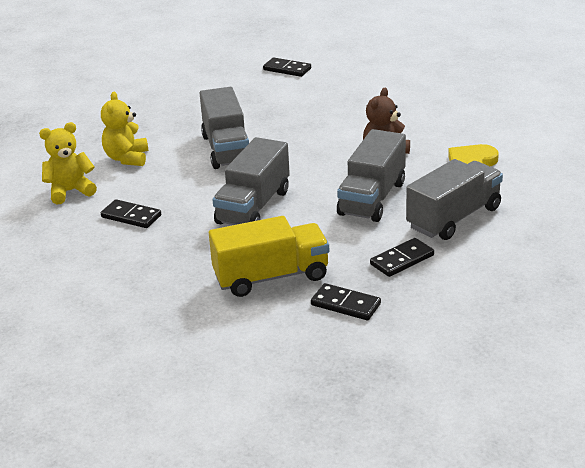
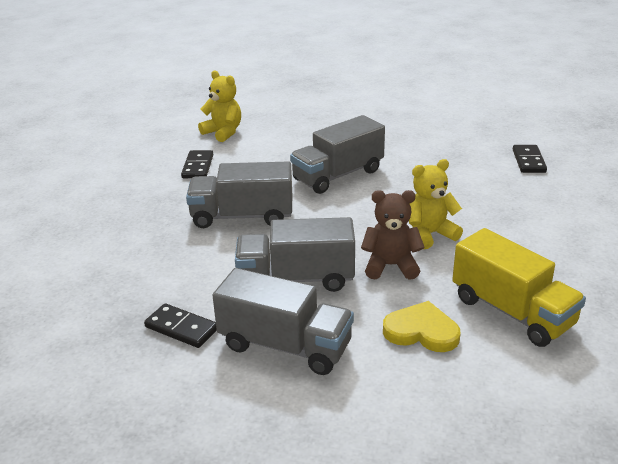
camera: 65 degrees right, 0 degrees up
yellow teddy bear [101,92,148,166] -> yellow teddy bear moved to [409,159,463,249]
yellow truck [209,216,329,297] -> yellow truck moved to [452,228,586,347]
black domino [311,283,381,320] -> none

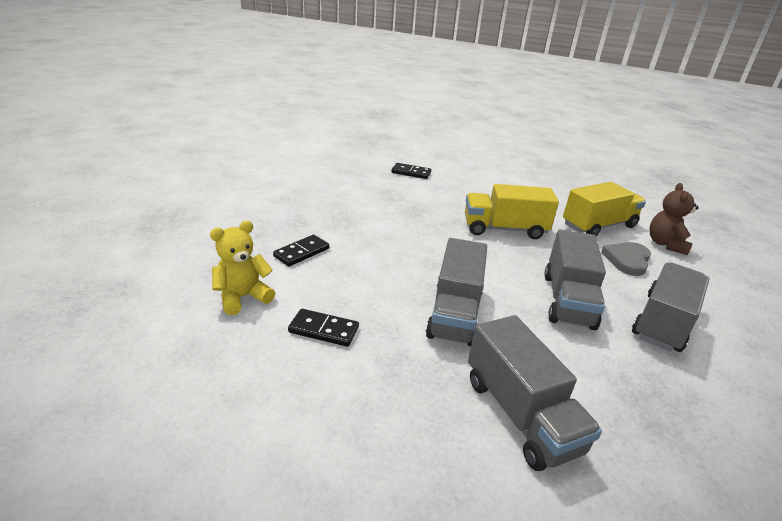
camera: 80 degrees left, 0 degrees up
black domino [144,303,217,348] -> black domino moved to [273,235,329,267]
grey truck [290,115,385,194] -> grey truck moved to [468,315,602,471]
brown teddy bear [361,190,425,280] -> brown teddy bear moved to [649,183,699,255]
yellow heart [383,301,461,352] -> grey heart [601,242,651,276]
yellow teddy bear [409,159,463,249] -> yellow truck [465,184,559,239]

